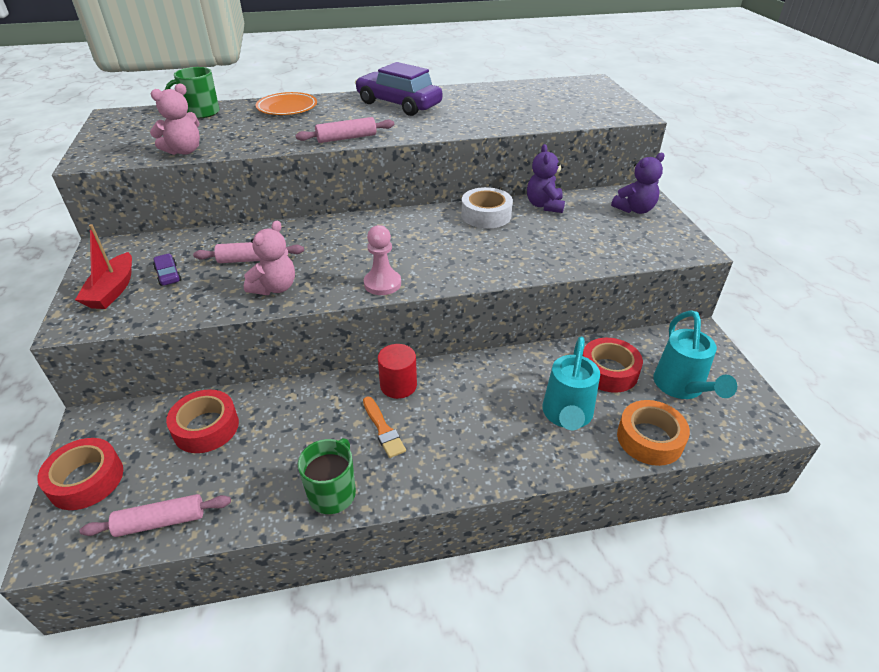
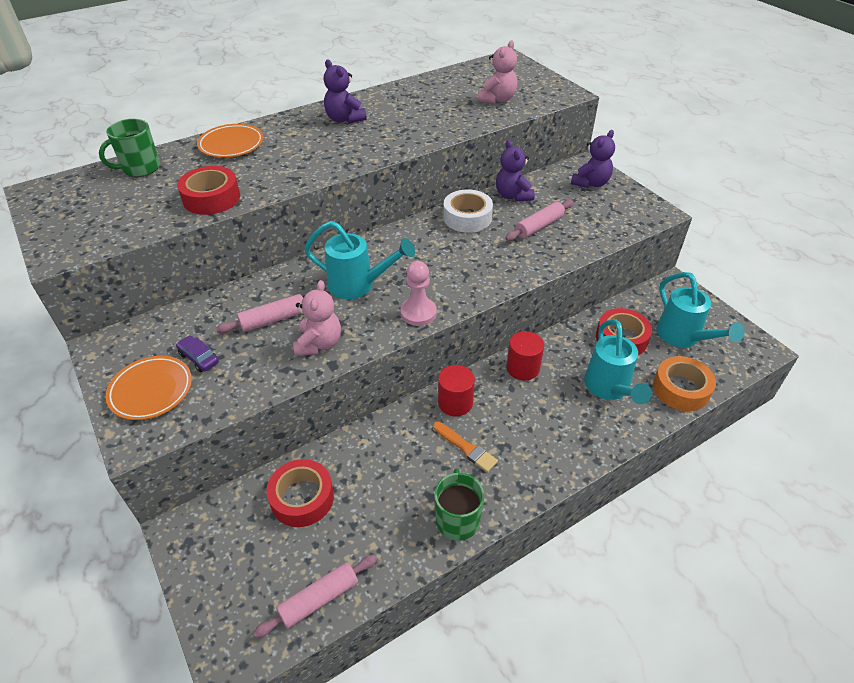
camera: 20 degrees left, 5 degrees up
red tape [37,438,123,510] -> red tape moved to [177,166,240,215]
red boat [75,224,132,309] -> orange plate [105,356,192,420]
pink teddy bear [150,83,200,155] -> pink teddy bear moved to [478,40,517,104]
pink rolling pin [296,117,394,143] -> pink rolling pin moved to [505,200,573,241]
purple car [355,62,443,116] -> purple teddy bear [324,59,367,124]
none -> turquoise watering can [304,221,415,299]
none -> red cylinder [506,331,544,381]

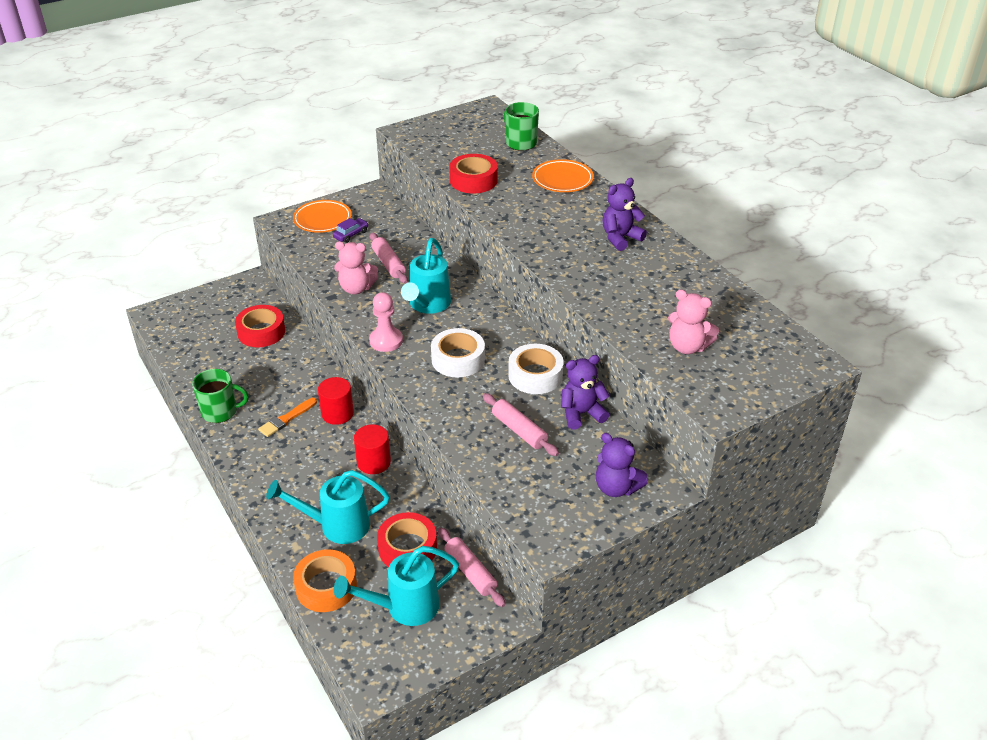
camera: 90 degrees right, 5 degrees down
pink rolling pin [253,555,378,638] -> pink rolling pin moved to [438,527,506,607]
none -> white tape [431,328,485,377]

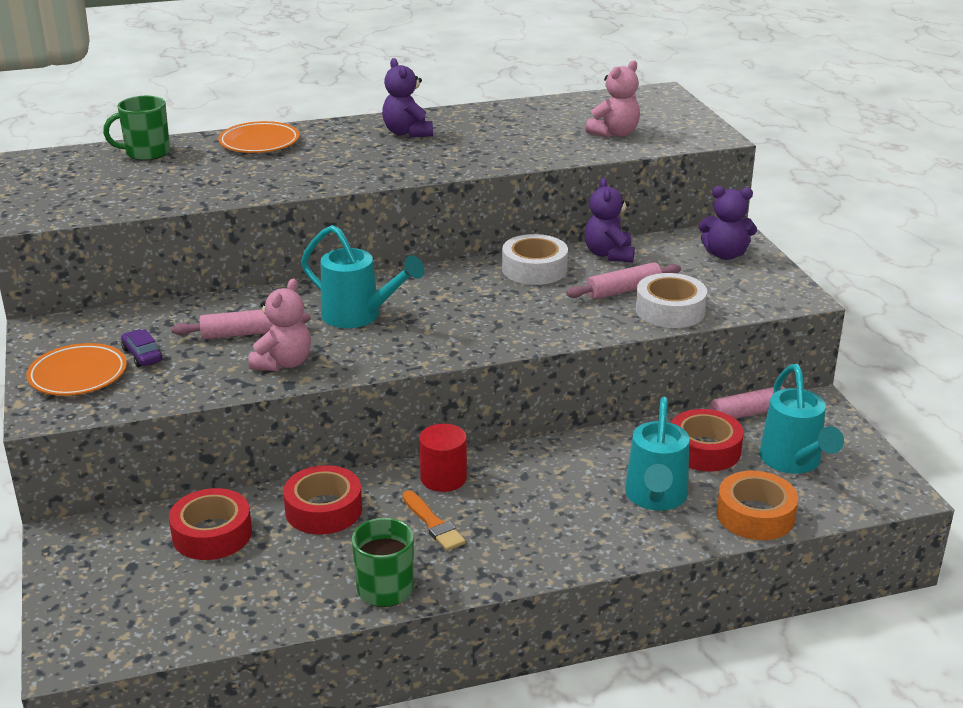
camera: 75 degrees left, 10 degrees down
red cylinder [354,424,391,474] -> none
pink pawn [369,292,403,352] -> none
white tape [431,328,485,377] -> white tape moved to [636,273,707,328]
red tape [449,154,498,193] -> red tape moved to [283,465,362,535]
purple teddy bear [596,433,648,497] -> purple teddy bear turned 45 degrees clockwise [699,186,757,260]

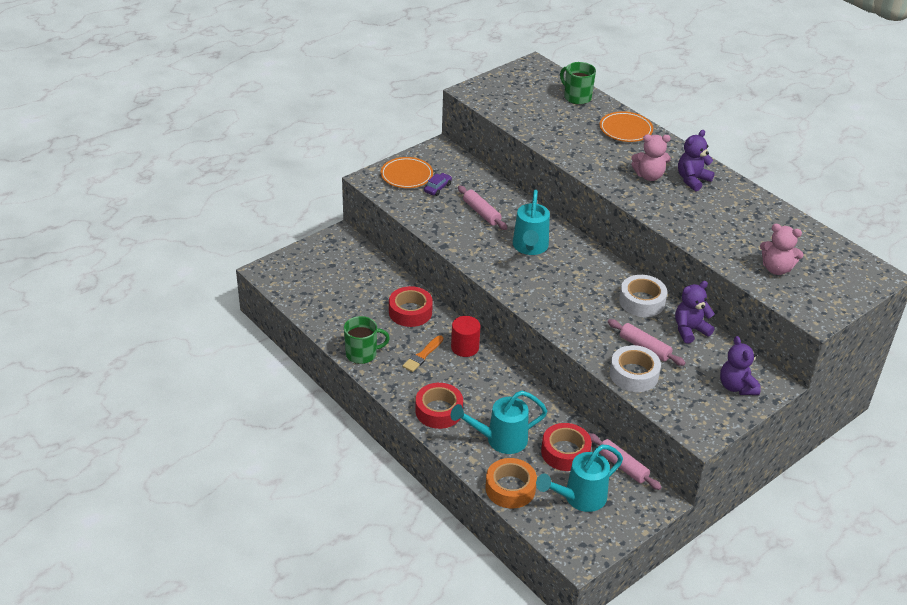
camera: 65 degrees right, 10 degrees up
red tape [169,488,252,560] -> red tape moved to [415,383,463,429]
pink teddy bear [248,278,311,371] -> pink teddy bear moved to [631,134,671,181]

